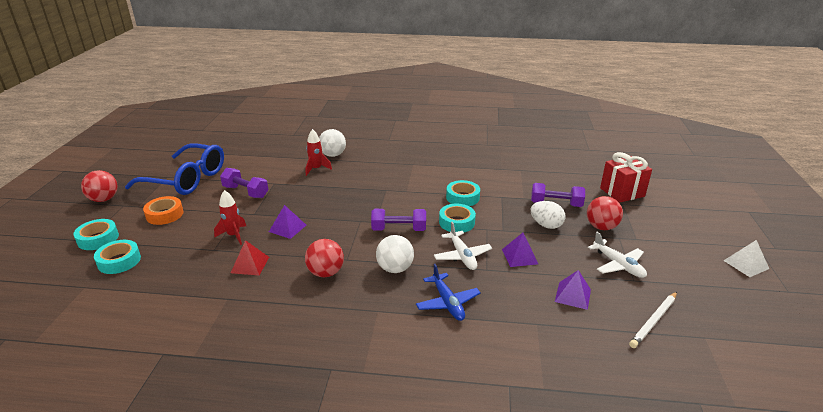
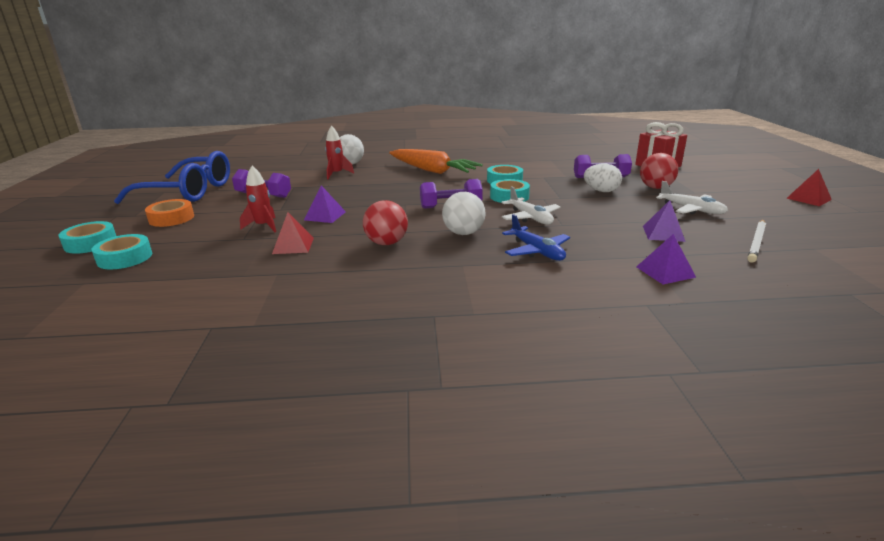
camera: 10 degrees left, 5 degrees down
red ball [81,170,117,202] -> none
purple pyramid [502,233,538,267] -> purple pyramid moved to [636,234,696,285]
white pyramid [723,240,769,277] -> red pyramid [787,169,832,206]
none -> orange carrot [389,149,483,174]

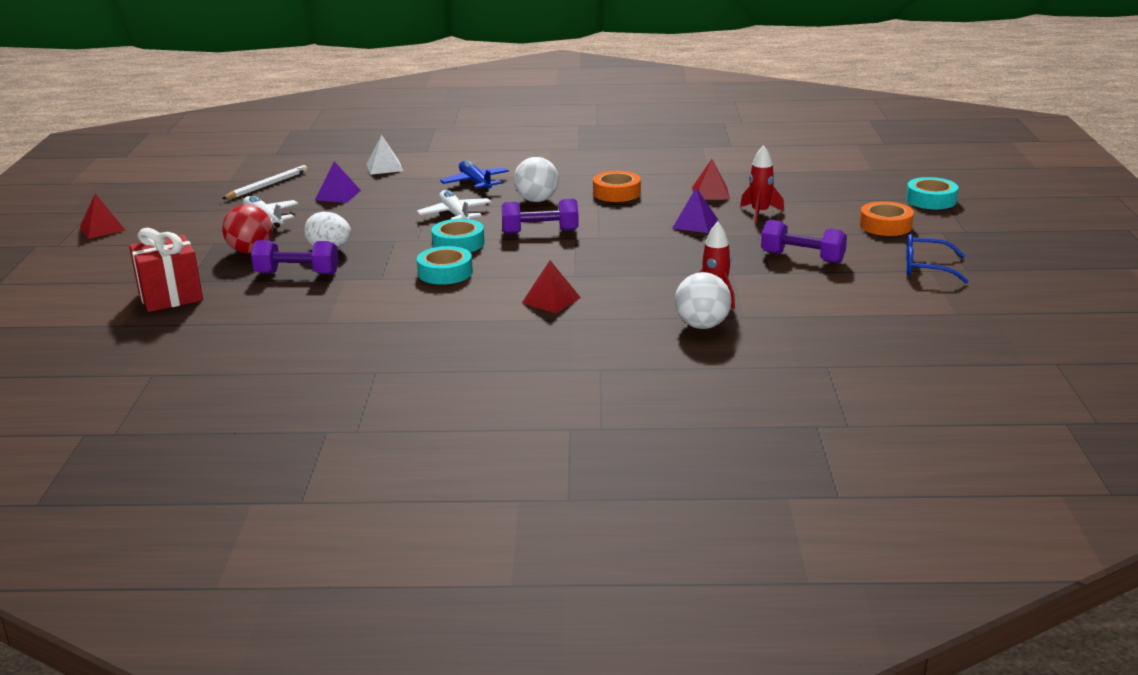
camera: 175 degrees left, 0 degrees up
turquoise tape [92,234,152,269] -> none
blue glasses [114,151,230,204] -> blue glasses [906,234,969,283], size x0.51
red ball [363,200,408,245] -> orange tape [593,171,641,202]
orange carrot [389,149,483,174] -> red pyramid [522,260,581,313]
purple pyramid [636,234,696,285] -> white pyramid [367,135,403,175]

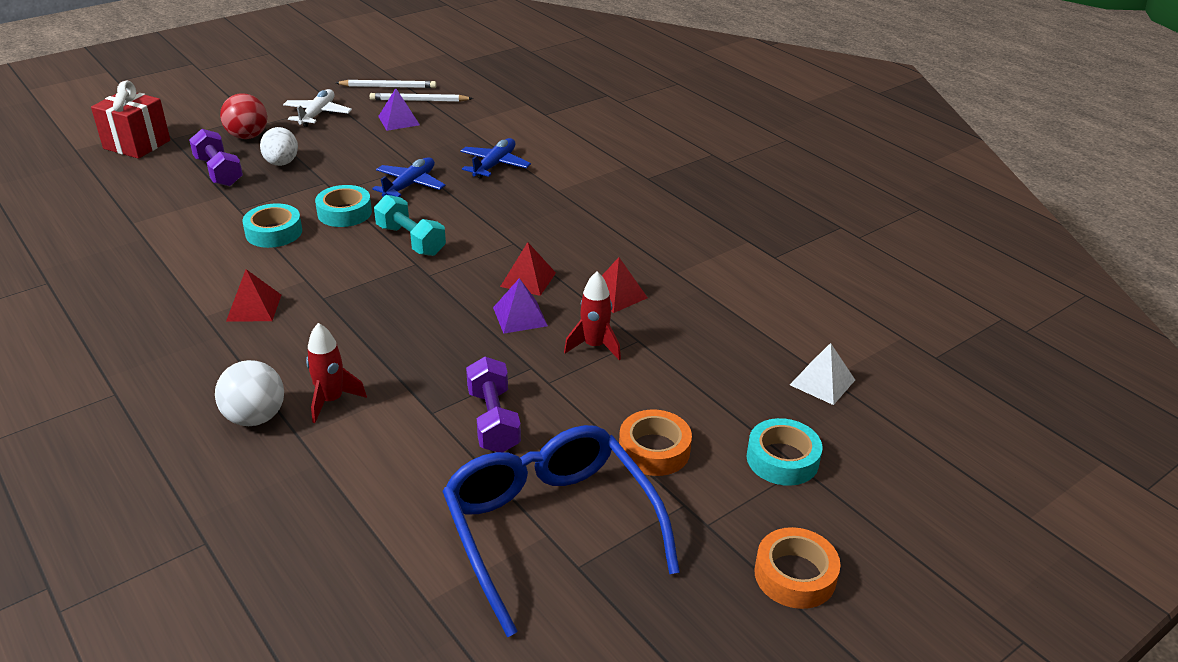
camera: 50 degrees right, 10 degrees up
red pyramid [80,193,126,239] -> red pyramid moved to [500,242,556,296]
white pyramid [367,135,403,175] -> white pyramid moved to [790,343,855,405]
white plane [417,190,491,219] -> blue plane [372,157,446,197]
purple dumbbell [502,199,579,234] -> turquoise dumbbell [374,195,446,256]
white ball [514,157,559,202] -> none
orange tape [593,171,641,202] -> orange tape moved to [755,527,841,609]
blue glasses [906,234,969,283] -> blue glasses [442,425,680,637], size x1.97
none -> white pencil [370,93,473,102]

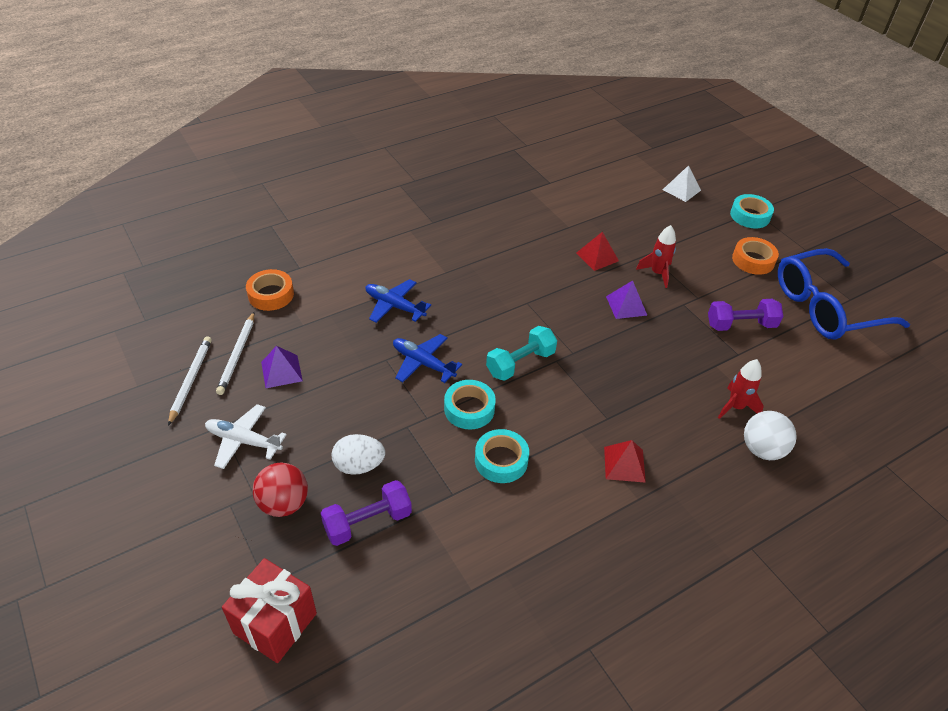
camera: 85 degrees left, 10 degrees up
red pyramid [500,242,556,296] -> none
orange tape [755,527,841,609] -> orange tape moved to [246,269,294,311]

